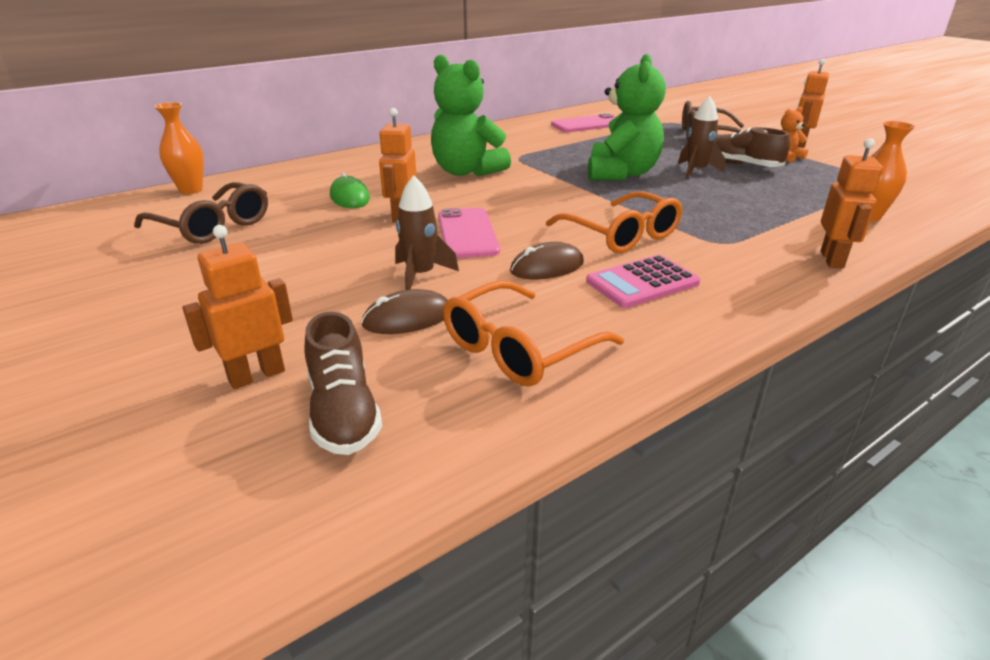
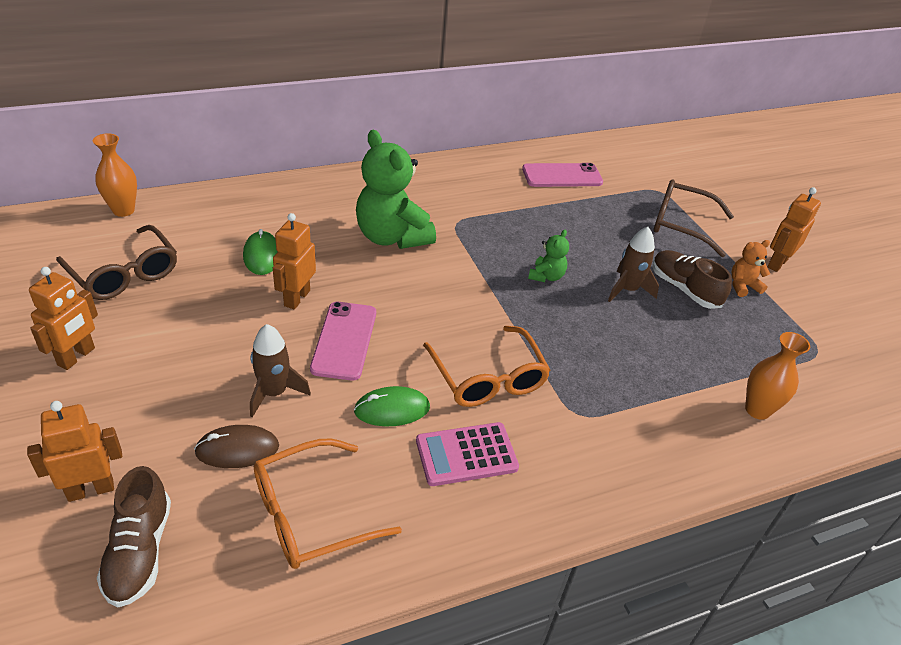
camera: 10 degrees right, 10 degrees up
brown mouse [510,242,584,279] -> green mouse [354,386,430,426]
green teddy bear [588,54,666,180] -> green teddy bear [528,230,569,282], size x0.47
orange robot [821,138,883,269] -> orange robot moved to [29,267,98,370]

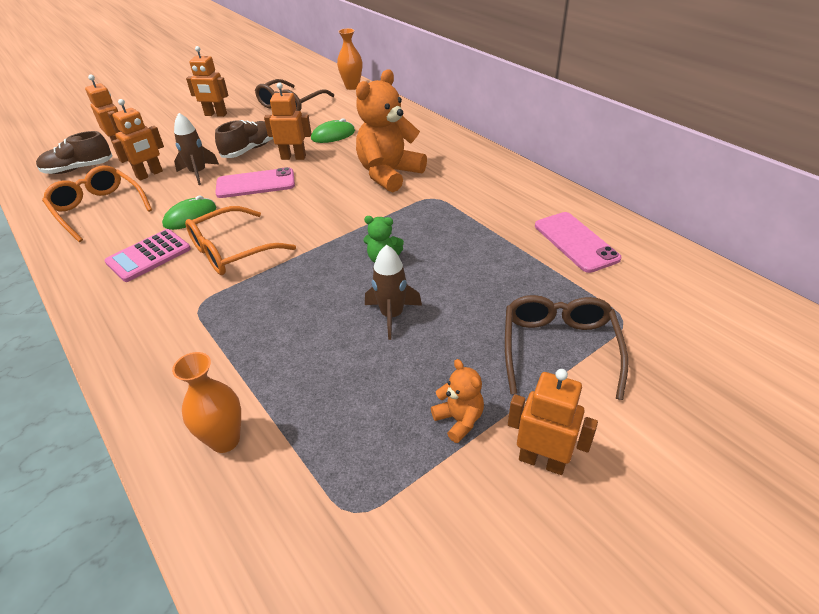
camera: 80 degrees right, 0 degrees up
brown mouse [194,425,279,468] -> orange robot [111,99,164,181]
green mouse [354,386,430,426] -> green mouse turned 75 degrees clockwise [162,196,216,230]
green teddy bear [356,130,436,249] -> orange teddy bear [356,69,427,192]
pink calculator [416,422,519,486] -> pink calculator turned 105 degrees counterclockwise [104,229,191,282]
brown shoe [653,250,732,309] -> brown shoe moved to [215,120,273,158]

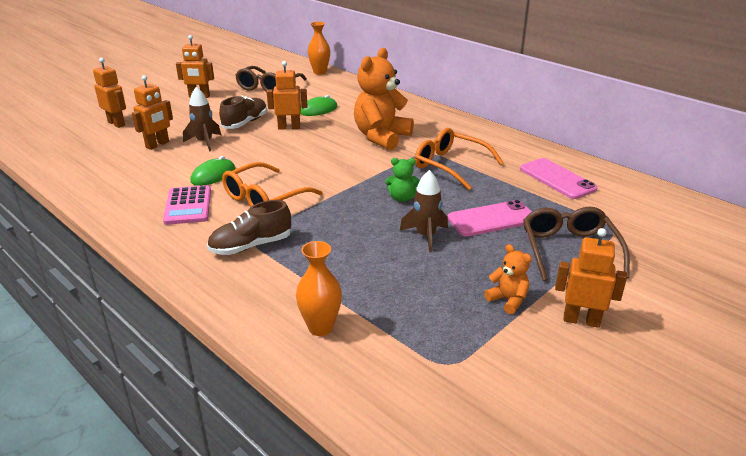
camera: 10 degrees left, 10 degrees down
brown shoe [36,131,112,174] -> brown shoe moved to [207,200,291,255]
orange glasses [42,166,152,242] -> orange glasses moved to [415,128,504,190]
pink calculator [104,229,191,282] -> pink calculator turned 45 degrees counterclockwise [163,185,211,225]
pink phone [215,167,295,198] -> pink phone moved to [448,200,532,236]

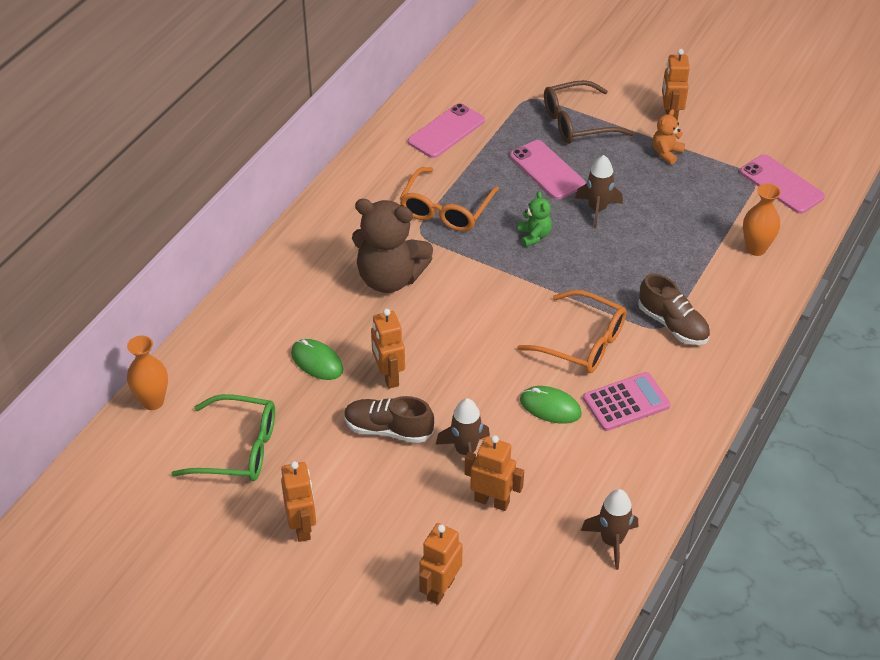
camera: 105 degrees left, 15 degrees up
brown glasses [235,66,307,92] -> green glasses [171,394,275,481]
orange teddy bear [354,48,414,150] -> brown teddy bear [352,199,433,293]
none -> brown rocket [581,489,638,570]
none -> pink phone [740,154,825,214]

